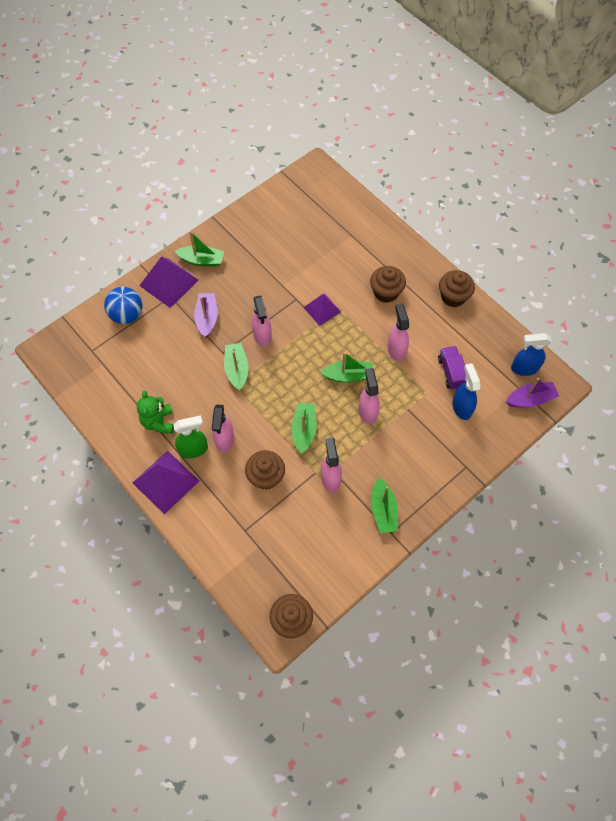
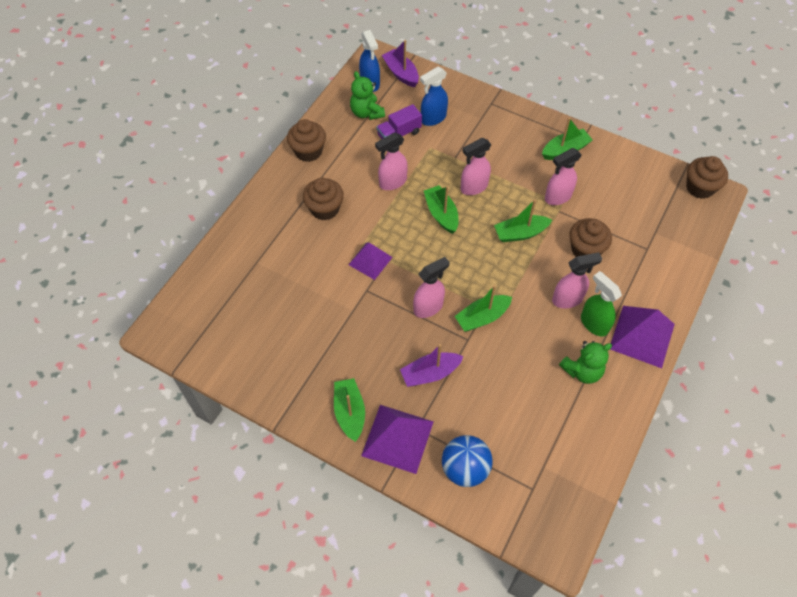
camera: 110 degrees left, 5 degrees down
none -> green teddy bear [350,71,385,120]

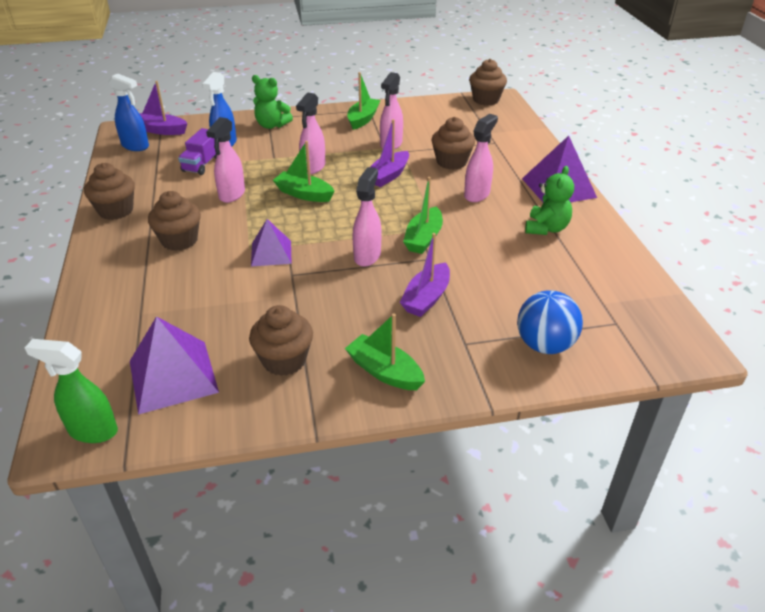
camera: 40 degrees left, 20 degrees down
green teddy bear [350,71,385,120] -> green teddy bear moved to [252,75,293,129]
purple pyramid [361,405,434,474] -> purple pyramid moved to [130,316,219,415]
green boat [494,199,552,242] -> purple boat [370,119,409,187]
green spray bottle [581,271,622,337] -> green spray bottle moved to [25,339,118,443]
none -> brown cupcake [249,305,313,376]

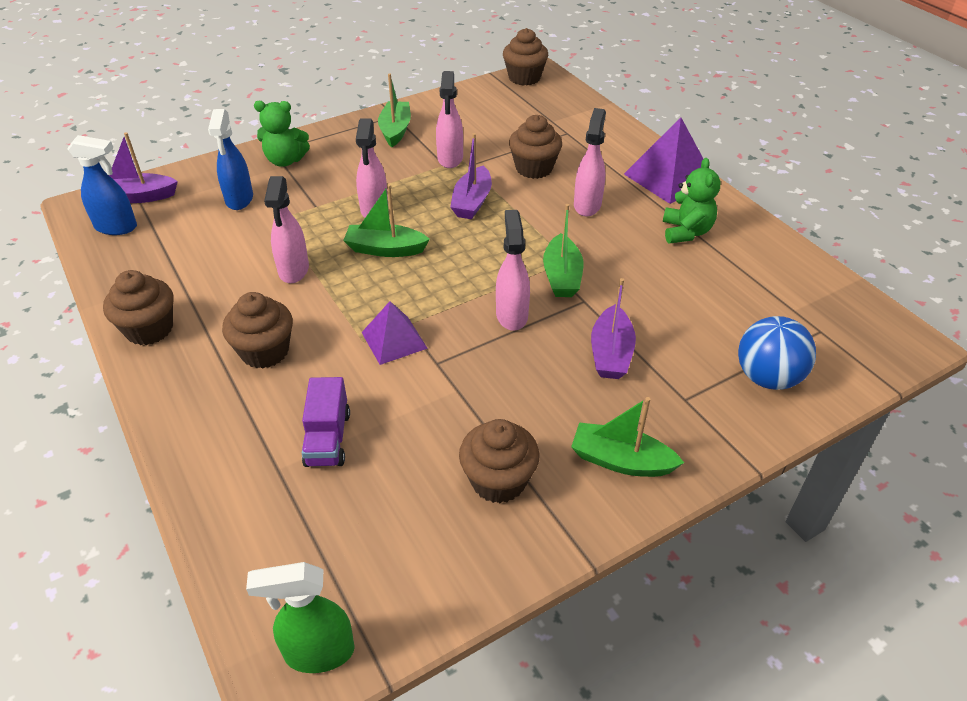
camera: 20 degrees left, 5 degrees up
purple pyramid [130,316,219,415] -> none
purple truck [178,128,217,175] -> purple truck moved to [302,377,350,467]

